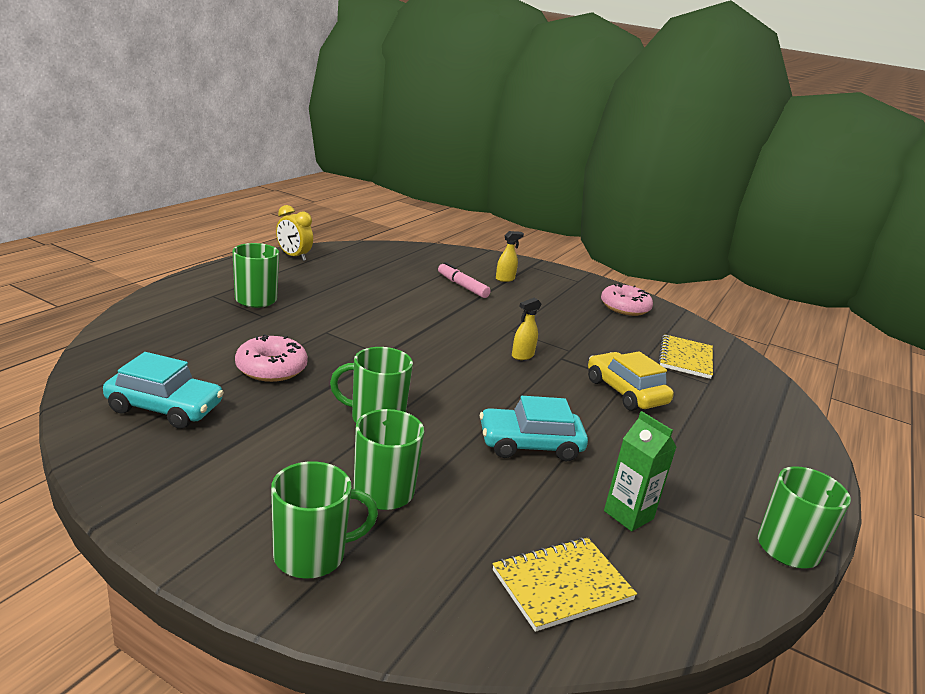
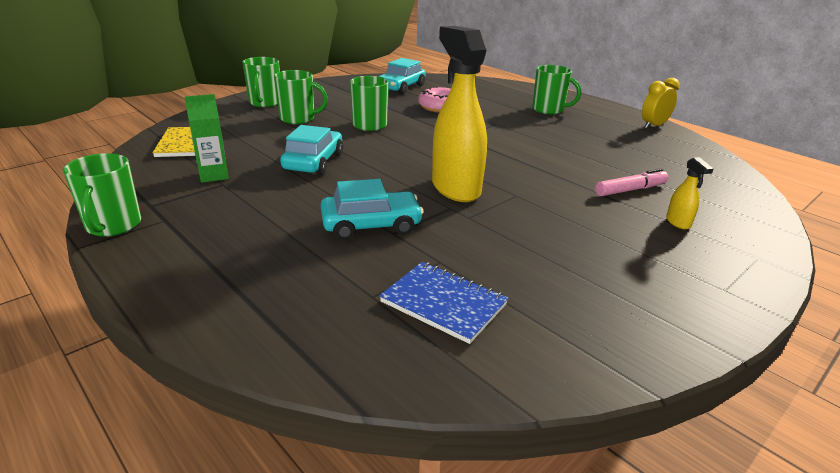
camera: 110 degrees right, 5 degrees up
yellow spray bottle [512,298,541,360] -> yellow spray bottle [432,26,487,202], size x2.42
yellow car [588,351,674,411] -> turquoise car [321,179,423,240]
pink donut [601,283,653,316] -> none
yellow notebook [658,334,713,379] -> blue notebook [379,262,508,344]

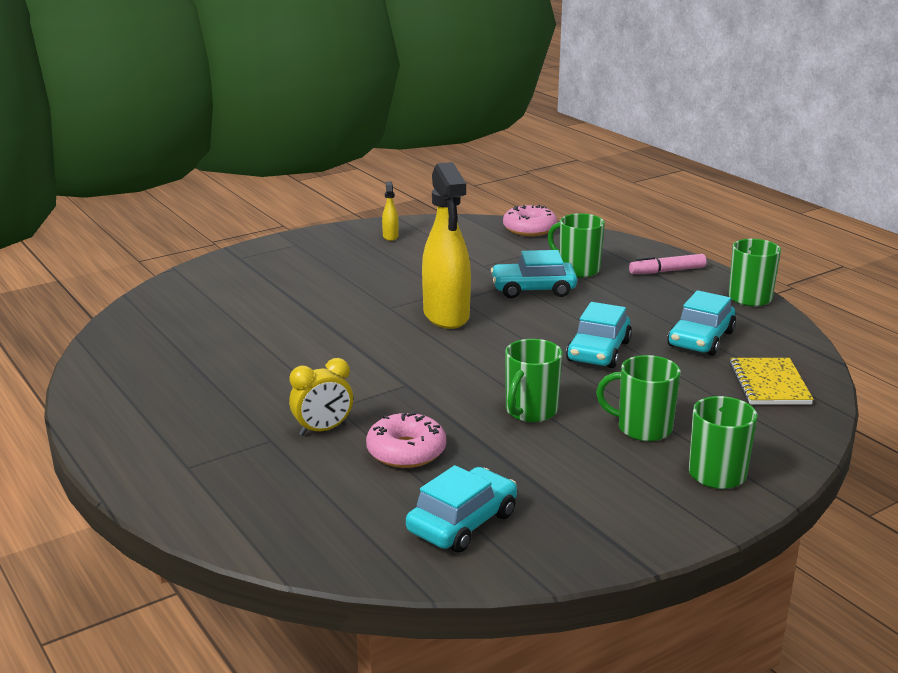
camera: 170 degrees left, 5 degrees down
green carton [184,94,229,183] -> turquoise car [667,290,736,356]
blue notebook [379,262,508,344] -> none
green mug [532,65,582,115] -> green mug moved to [548,213,605,278]
pink marker [595,168,669,196] -> pink marker moved to [629,254,706,274]
yellow clock [642,78,680,129] -> yellow clock moved to [289,358,353,436]
yellow spray bottle [666,157,713,229] -> yellow spray bottle moved to [382,181,399,241]
none -> pink donut [503,205,557,236]

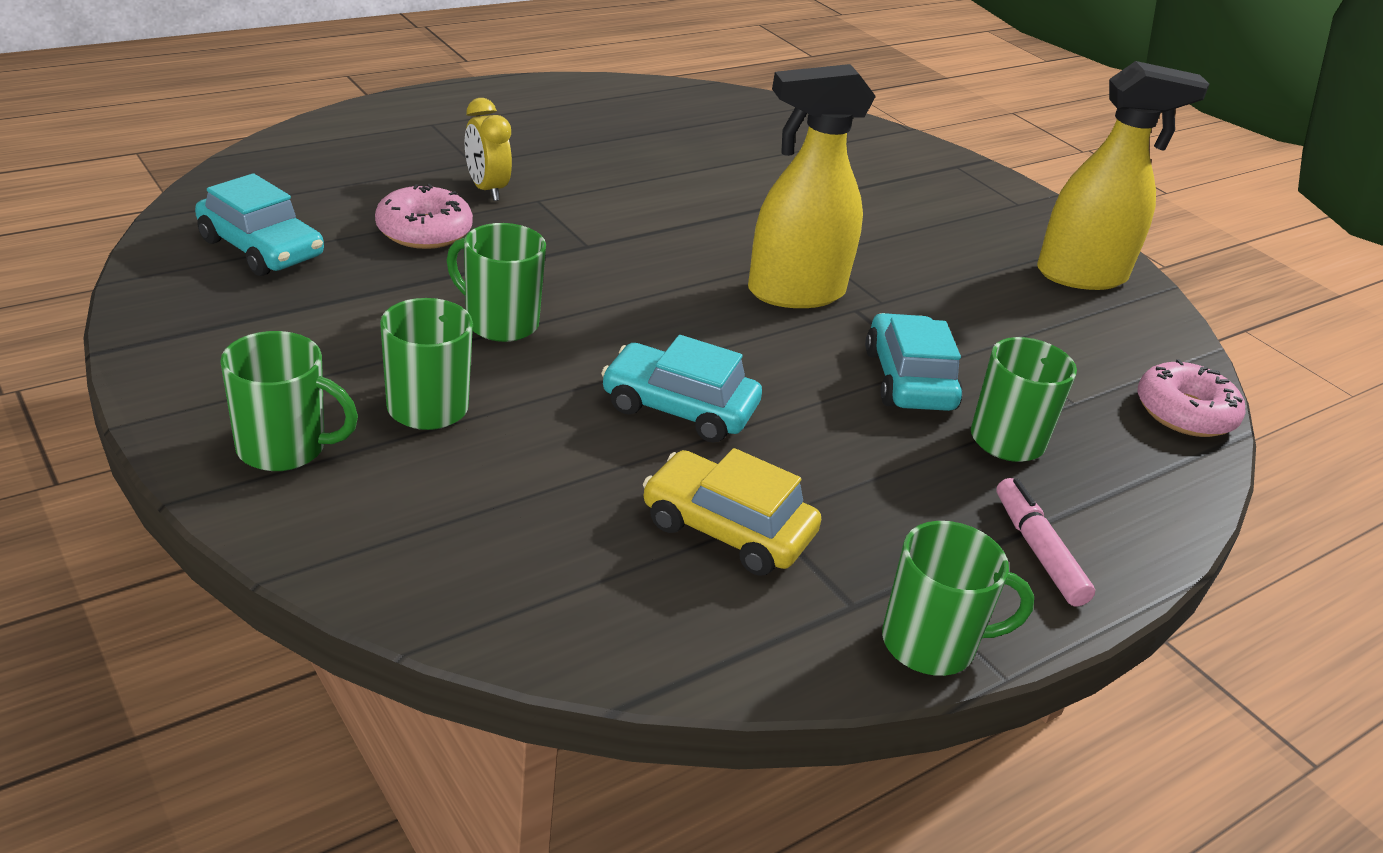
camera: 85 degrees right, 10 degrees up
yellow spray bottle [382,181,399,241] -> yellow spray bottle [1037,61,1209,290], size x2.42
turquoise car [667,290,736,356] -> yellow car [643,448,821,576]
yellow notebook [729,358,814,405] -> none

